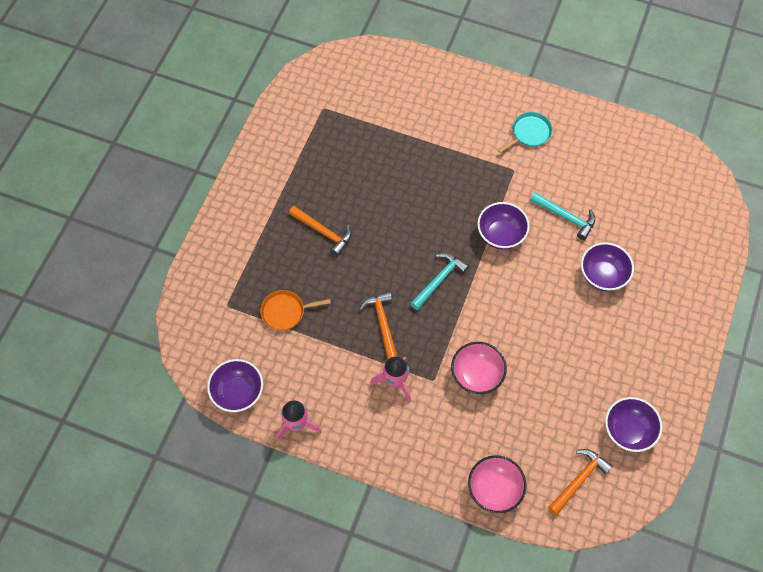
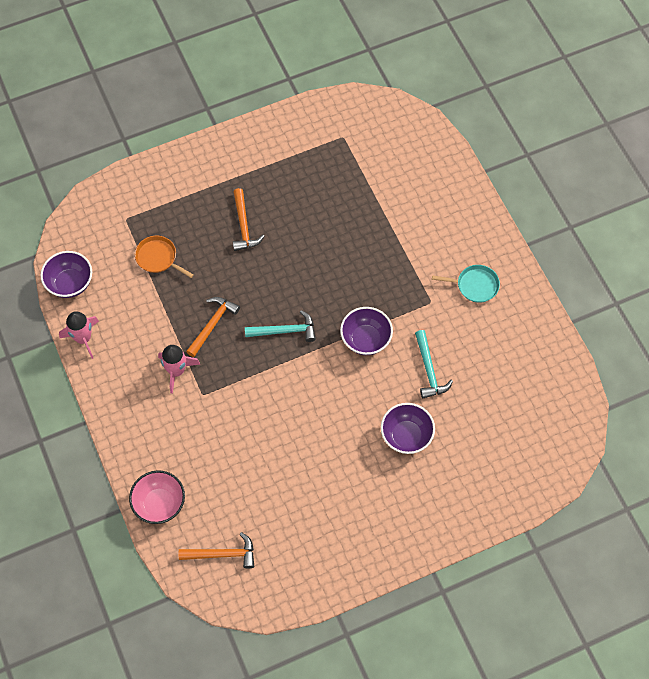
camera: 45 degrees right, 0 degrees up
pink bowl [451,342,507,394] -> none
purple bowl [605,397,662,452] -> none

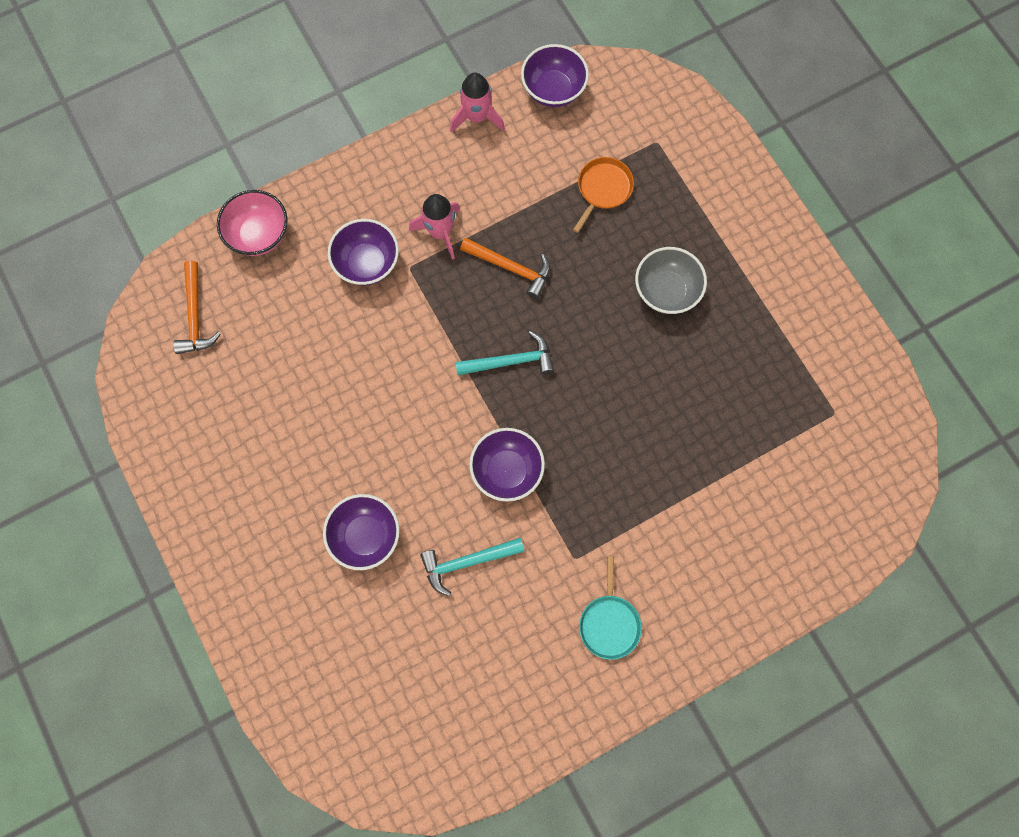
camera: 85 degrees right, 10 degrees up
orange hammer [233,188,264,251] -> grey bowl [635,247,707,314]
turquoise hammer [245,310,316,342] -> turquoise hammer turned 90 degrees counterclockwise [455,331,554,376]
none -> purple bowl [328,219,399,285]

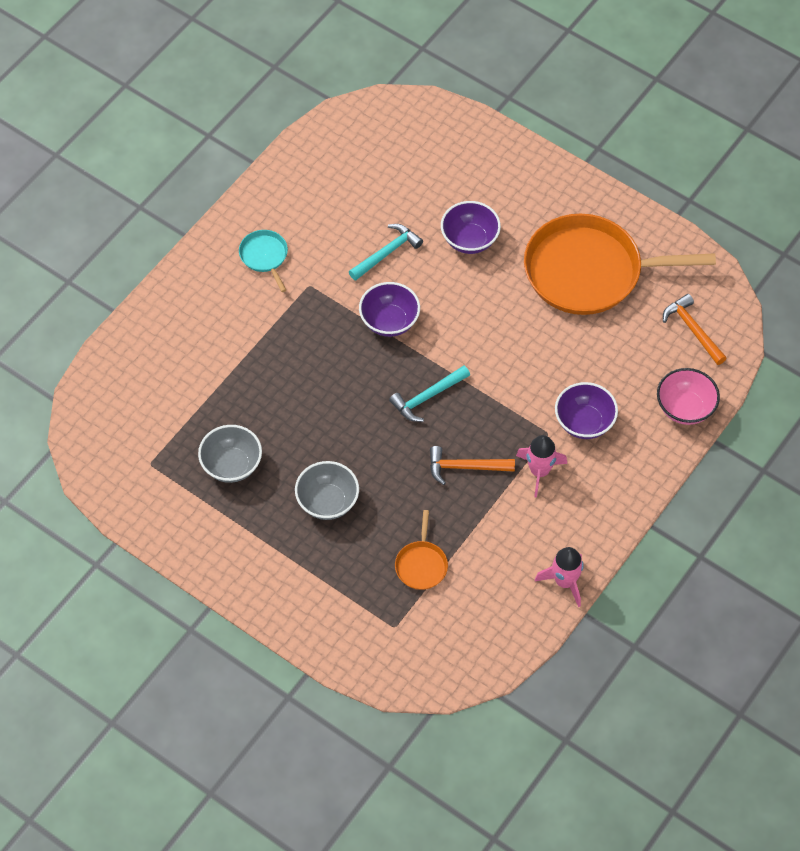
camera: 155 degrees right, 15 degrees down
purple bowl [521,44,589,107] -> none
none -> grey bowl [198,425,262,483]
none -> orange pan [524,214,716,315]

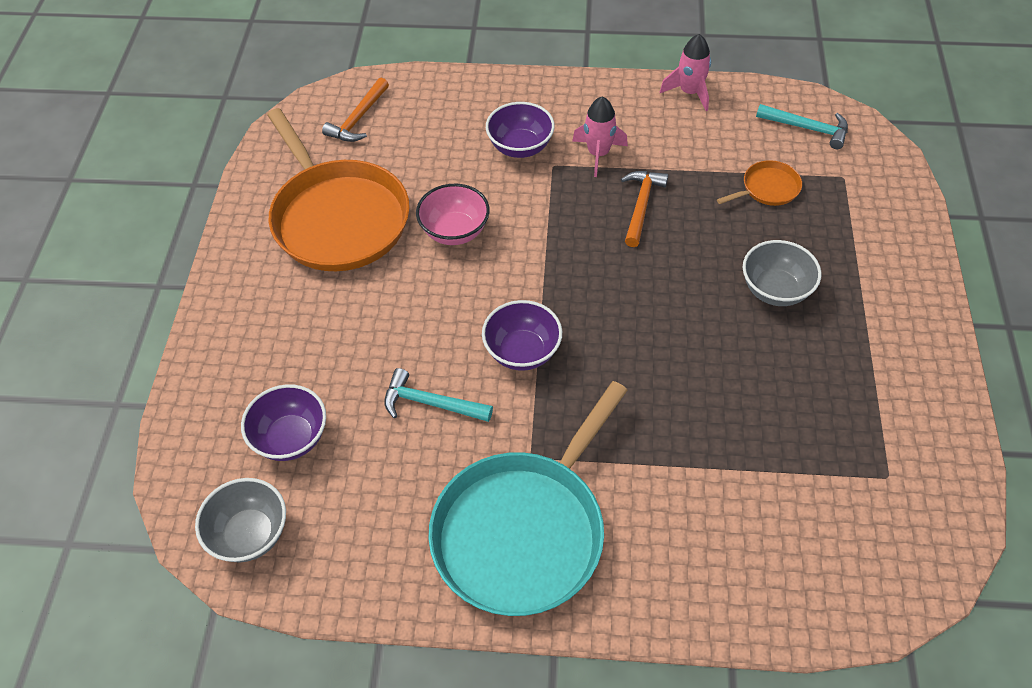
camera: 120 degrees left, 5 degrees down
grey bowl [198,425,262,483] -> grey bowl moved to [195,478,286,563]
turquoise pan [239,230,288,292] -> turquoise pan [428,381,628,616], size x2.37
turquoise hammer [389,365,470,422] -> turquoise hammer moved to [756,104,848,149]
orange hammer [430,446,515,485] -> orange hammer turned 135 degrees counterclockwise [621,171,668,247]
purple bowl [441,201,501,254] -> purple bowl moved to [241,384,326,461]
pink bowl [657,368,720,425] -> pink bowl moved to [416,184,490,245]

